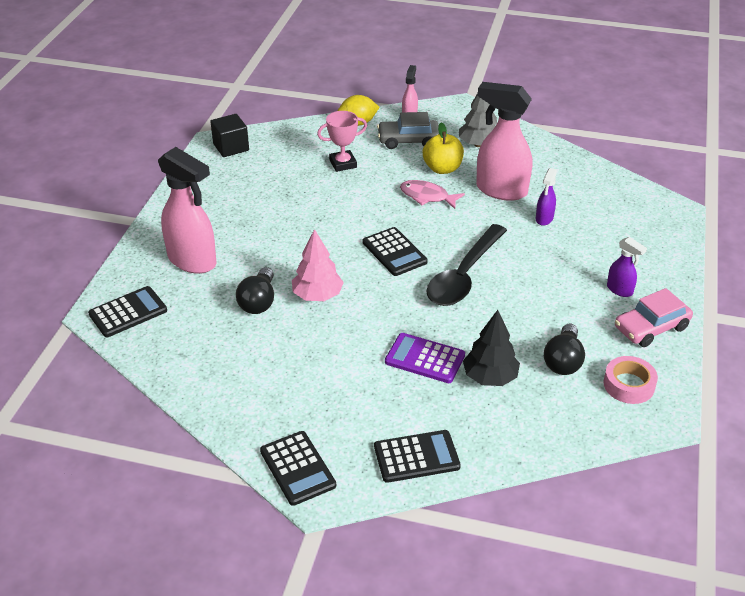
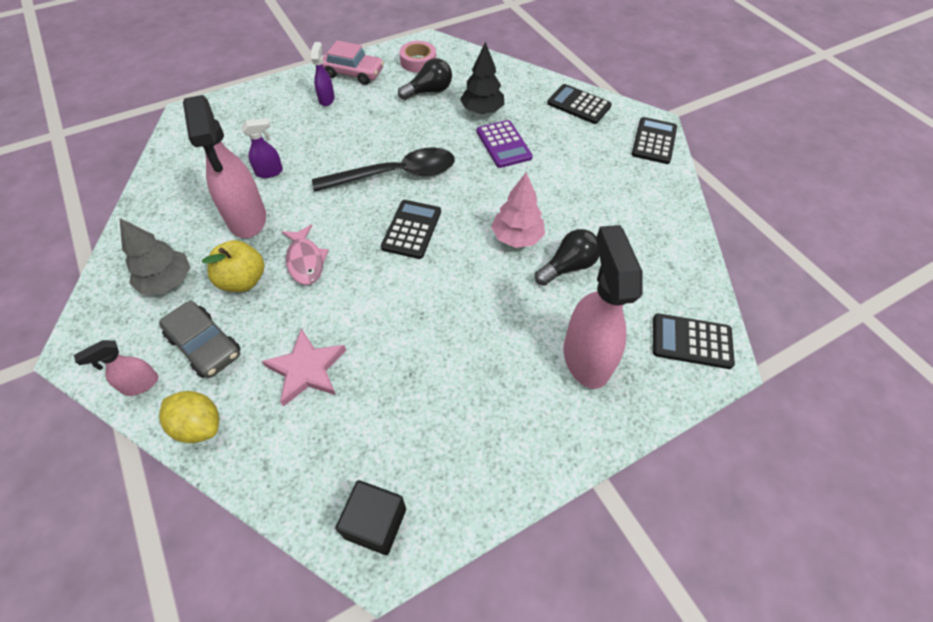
camera: 135 degrees left, 15 degrees up
pink trophy [317,111,367,172] -> pink star [262,329,346,406]

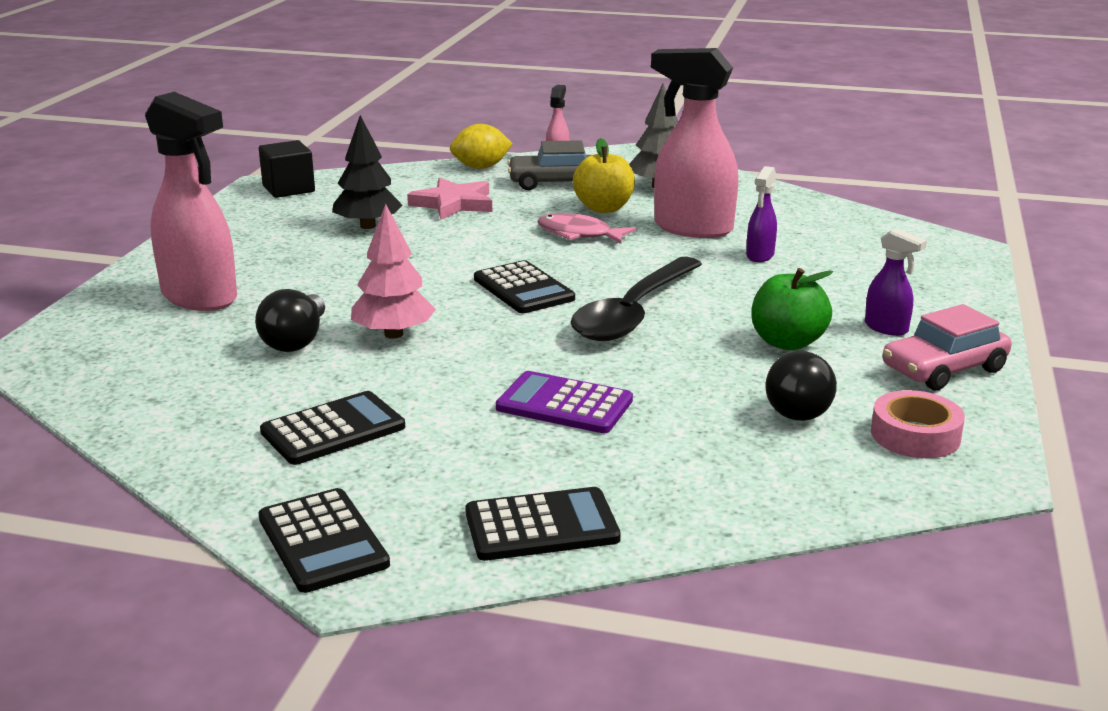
camera: 135 degrees right, 30 degrees down
black tree [460,42,505,114] -> black tree moved to [332,115,402,229]
black calculator [653,313,735,369] -> black calculator moved to [260,391,405,465]
none -> green apple [751,268,833,350]

